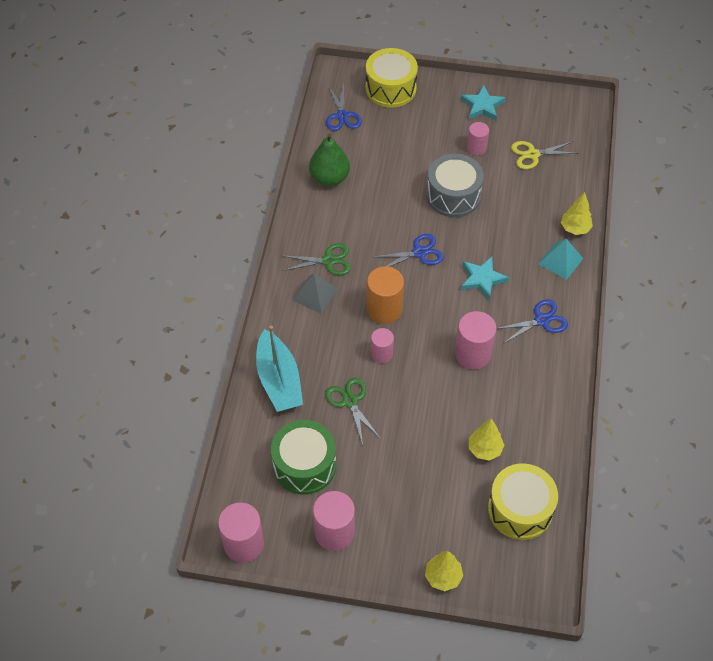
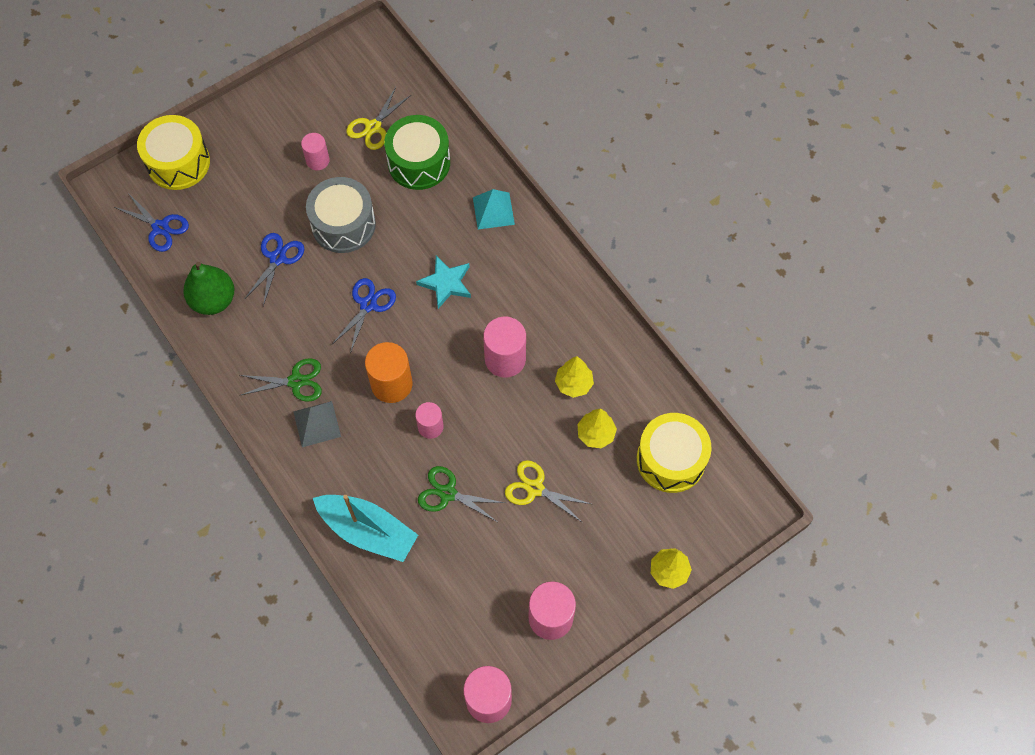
camera: 45 degrees left, 10 degrees up
green drum [271,420,336,494] -> green drum moved to [384,115,450,190]
green scissors [281,243,351,275] -> green scissors turned 45 degrees clockwise [240,358,322,402]
turquoise star [461,85,506,121] -> none
blue scissors [496,299,568,344] -> blue scissors moved to [245,233,304,306]
yellow tree [561,192,593,235] -> yellow tree moved to [555,356,594,398]
none -> yellow scissors [505,460,591,523]

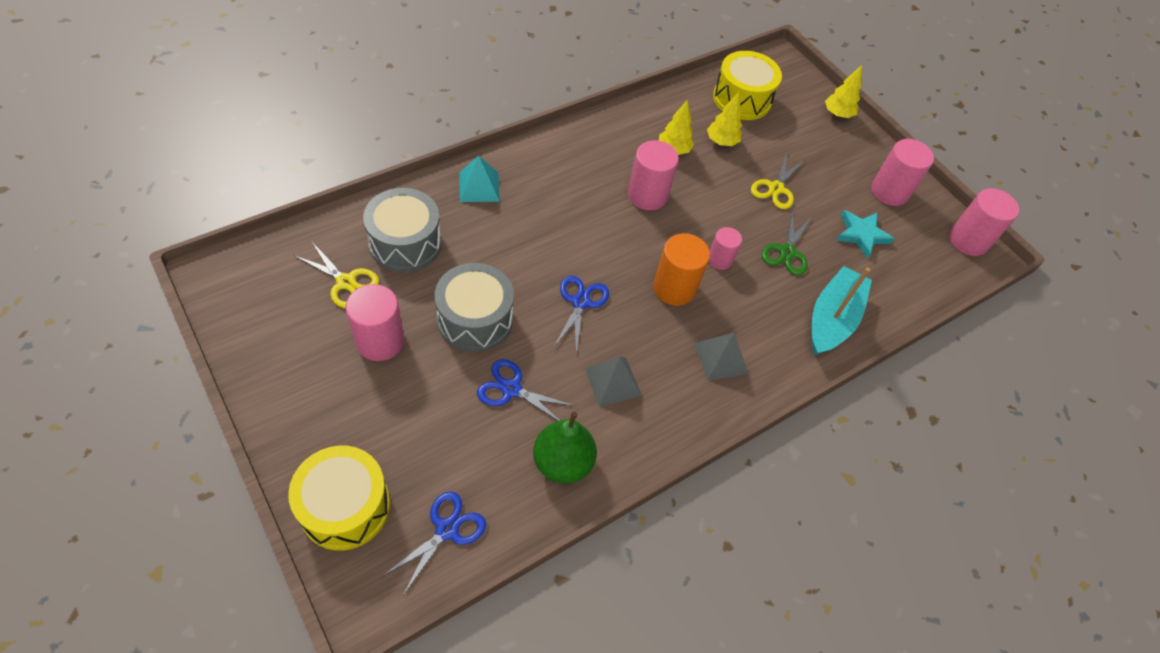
camera: 95 degrees left, 10 degrees down
green scissors [240,358,322,402] -> none
pink cylinder [301,133,330,170] -> pink cylinder [346,284,404,361], size x1.64
blue scissors [332,278,396,353] -> blue scissors turned 75 degrees clockwise [553,276,609,353]
green drum [384,115,450,190] -> grey drum [363,188,442,272]
turquoise star [416,256,471,309] -> turquoise star moved to [836,210,894,259]
none -> grey pyramid [585,357,642,407]

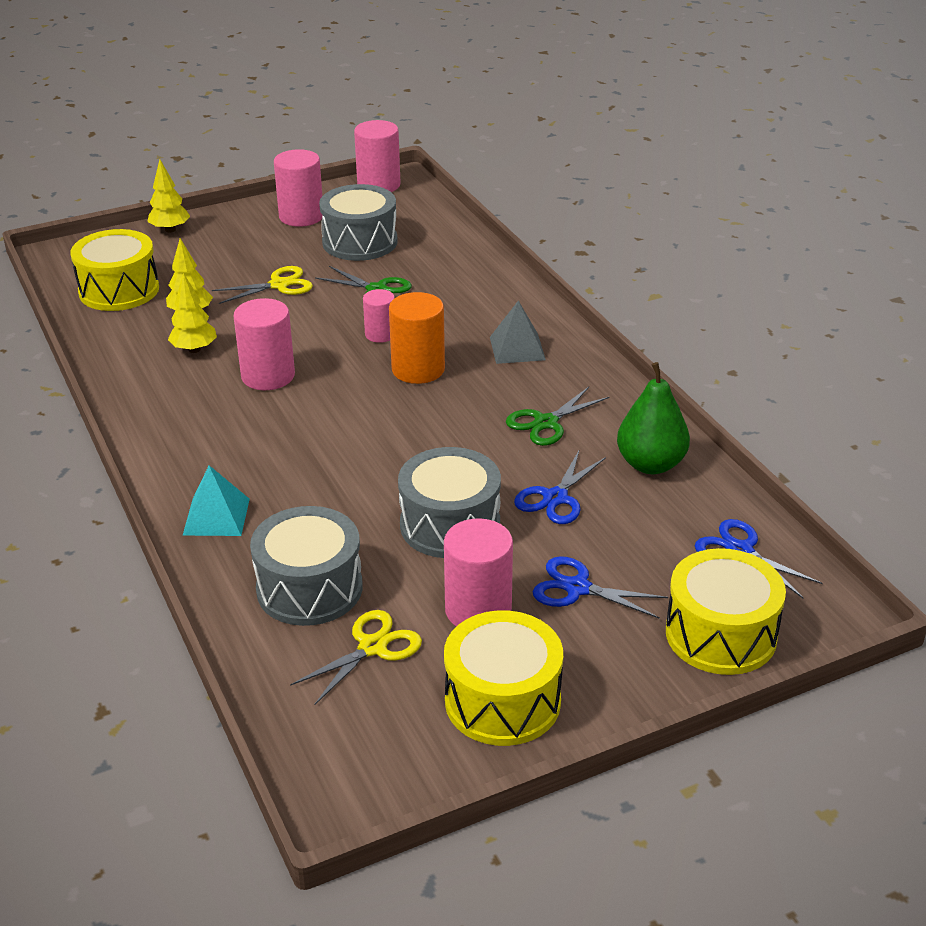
camera: 75 degrees left, 20 degrees down
blue scissors [553,276,609,353] -> blue scissors moved to [533,556,668,619]
grey pyramid [585,357,642,407] -> green scissors [506,387,609,446]
yellow scissors [751,153,804,209] -> yellow scissors turned 60 degrees counterclockwise [212,266,313,304]
turquoise boat [812,266,872,355] -> none
turquoise star [836,210,894,259] -> grey drum [319,184,398,261]
none -> yellow drum [444,610,563,746]

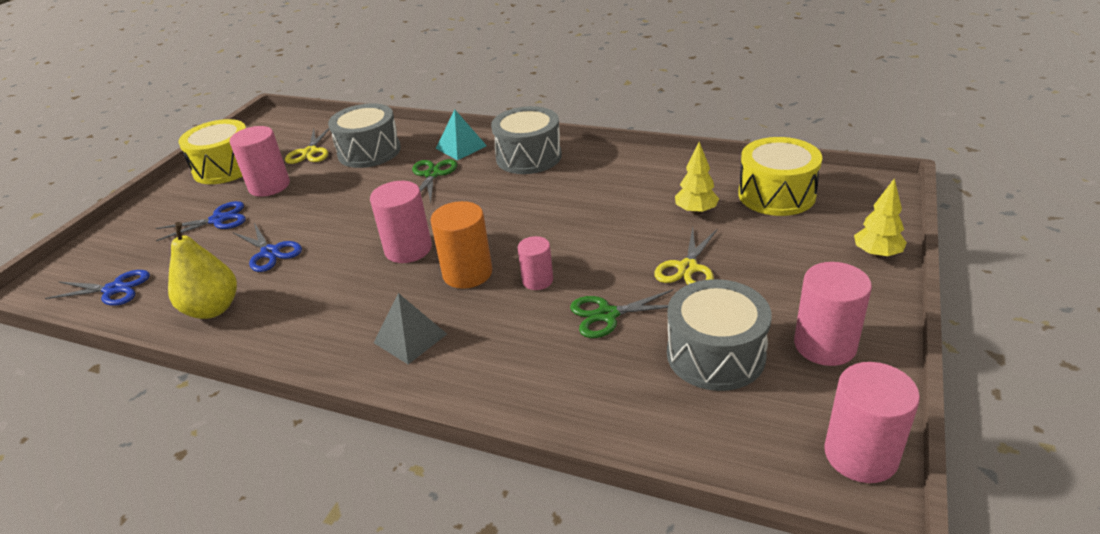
camera: 140 degrees right, 0 degrees up
yellow tree [168,273,217,353] -> none
pink cylinder [233,298,295,390] -> pink cylinder moved to [370,181,432,263]
grey drum [398,447,501,558] -> grey drum moved to [491,106,562,174]
green scissors [506,387,609,446] -> green scissors moved to [412,159,457,203]
blue scissors [514,451,606,524] -> blue scissors turned 150 degrees clockwise [234,223,302,272]
green pear [617,362,690,474] -> yellow pear [168,222,237,319]
yellow drum [666,548,786,675] -> none

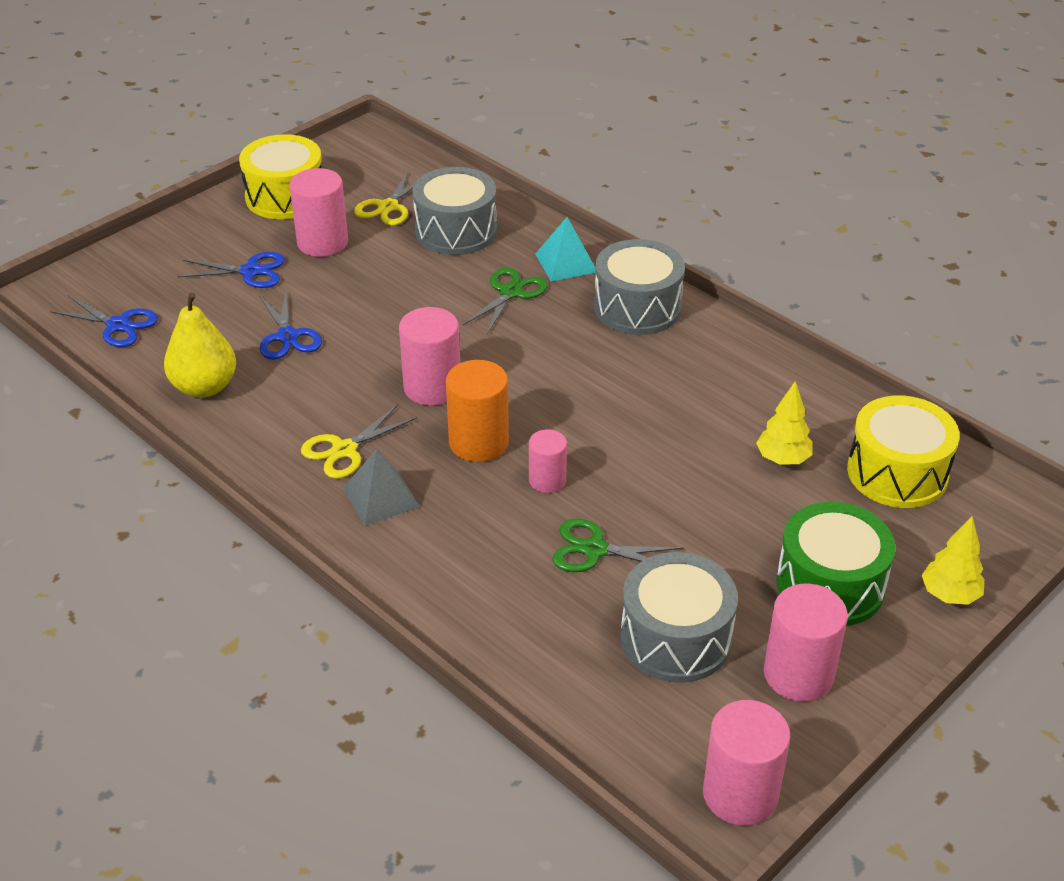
camera: 20 degrees right, 5 degrees up
yellow scissors [654,227,717,284] -> yellow scissors moved to [301,405,417,479]
none -> green drum [776,502,896,626]

